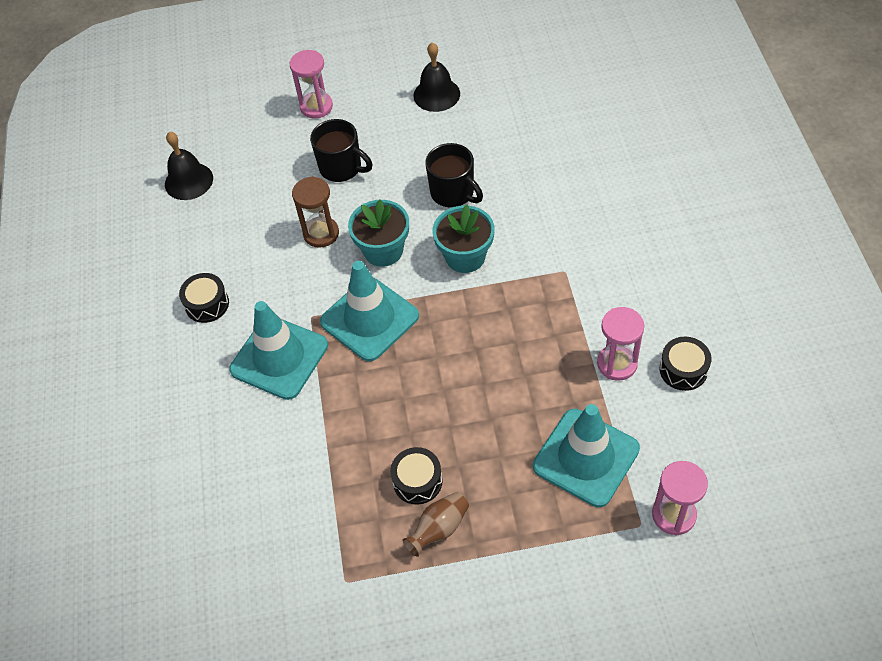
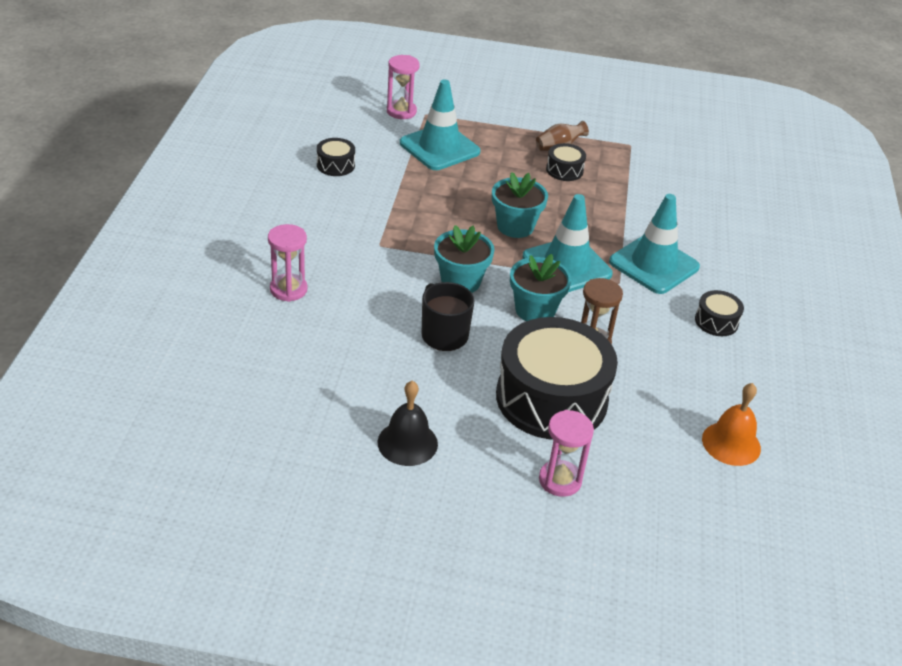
camera: 170 degrees left, 15 degrees down
black bell [165,132,213,200] -> orange bell [702,383,761,466]
black mug [310,119,373,182] -> black drum [496,317,618,440]
pink hourglass [597,307,644,381] -> pink hourglass moved to [268,224,307,302]
none -> turquoise flower pot [492,172,548,238]

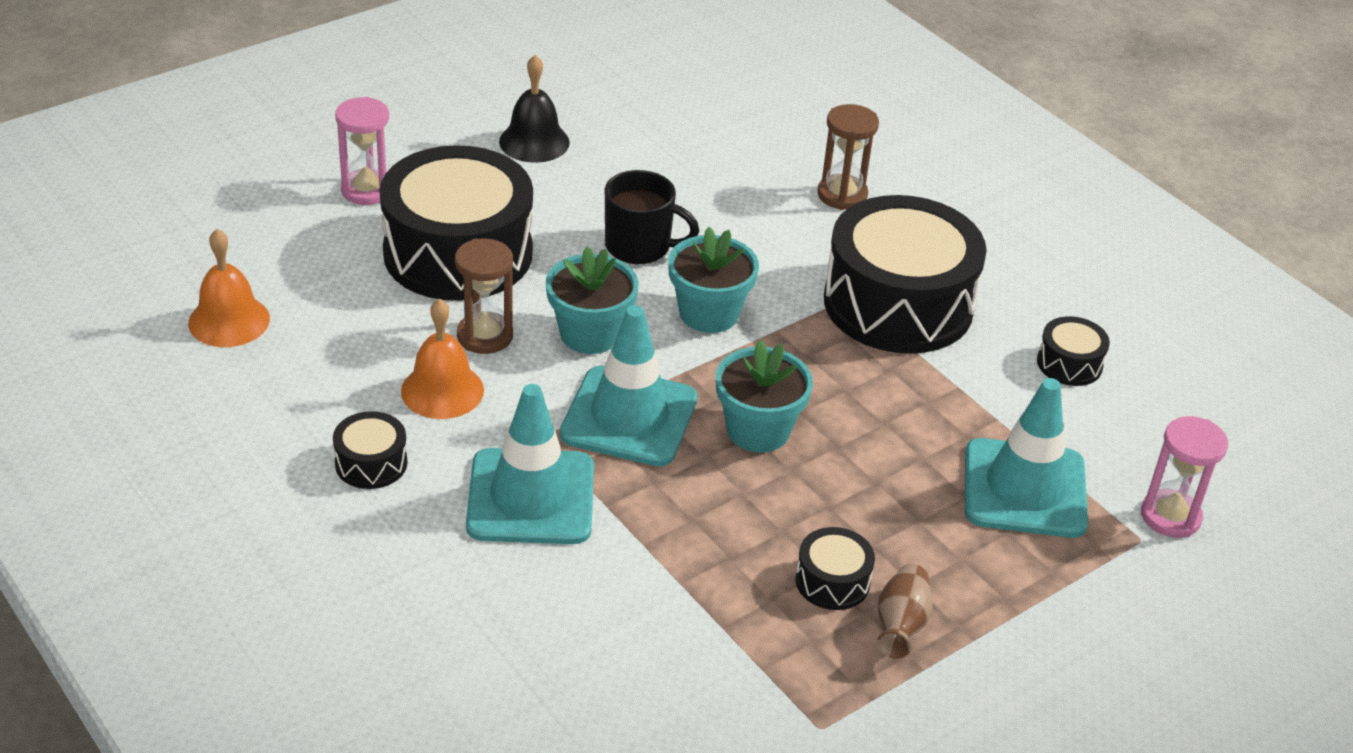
camera: 135 degrees right, 0 degrees up
pink hourglass [268,224,307,302] -> brown hourglass [818,104,879,210]
none -> orange bell [401,298,484,419]
none -> black drum [824,195,987,354]

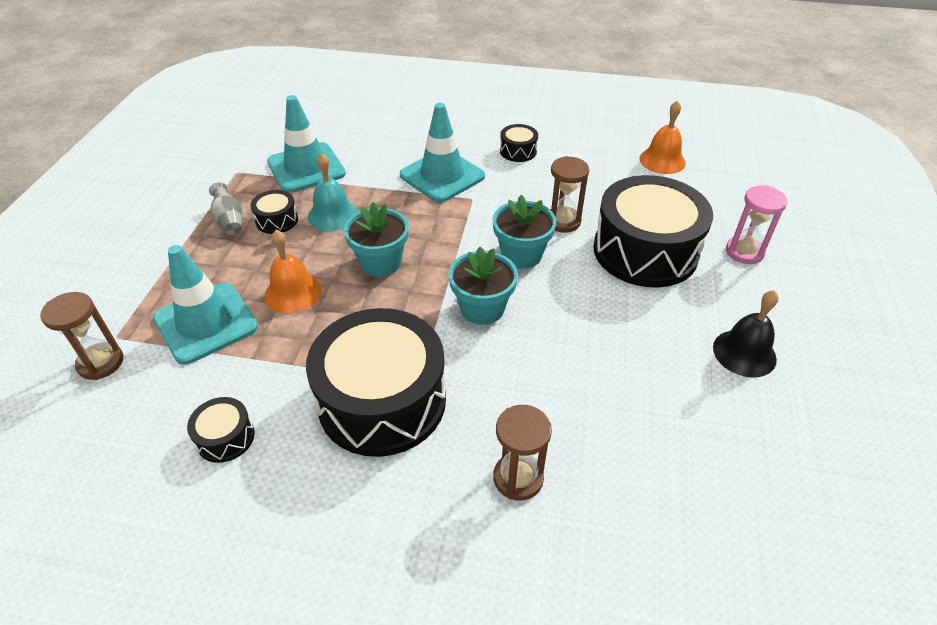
camera: 140 degrees right, 5 degrees up
orange bell [401,298,484,419] -> orange bell moved to [265,230,322,313]
turquoise traffic cone [560,305,698,466] -> turquoise traffic cone moved to [267,95,346,193]
black mug [605,170,699,264] -> none
brown vase [877,564,933,659] -> grey vase [209,182,243,235]
pink hourglass [1141,416,1228,538] -> brown hourglass [40,292,123,380]
none -> turquoise bell [308,153,358,231]

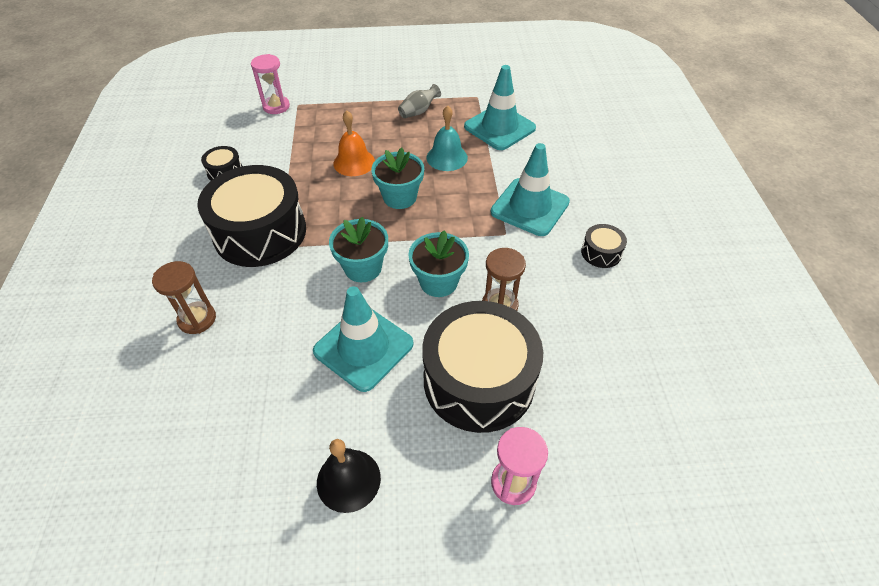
camera: 75 degrees right, 5 degrees up
brown hourglass [40,292,123,380] -> pink hourglass [251,54,290,114]
turquoise traffic cone [153,245,258,365] -> turquoise traffic cone moved to [313,286,413,392]
black drum [250,190,298,234] -> none
orange bell [639,100,686,174] -> none

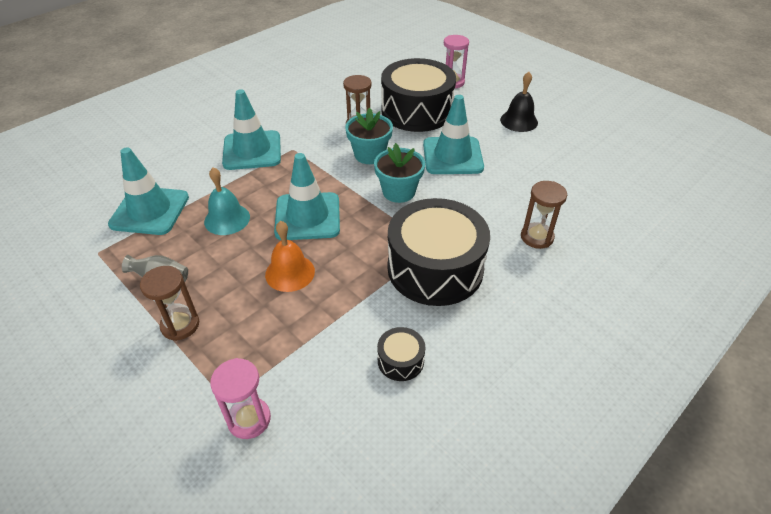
camera: 130 degrees left, 5 degrees down
turquoise flower pot [371,147,424,209] -> turquoise traffic cone [274,153,340,240]
black drum [581,224,627,268] -> none
none -> brown hourglass [140,266,199,341]

